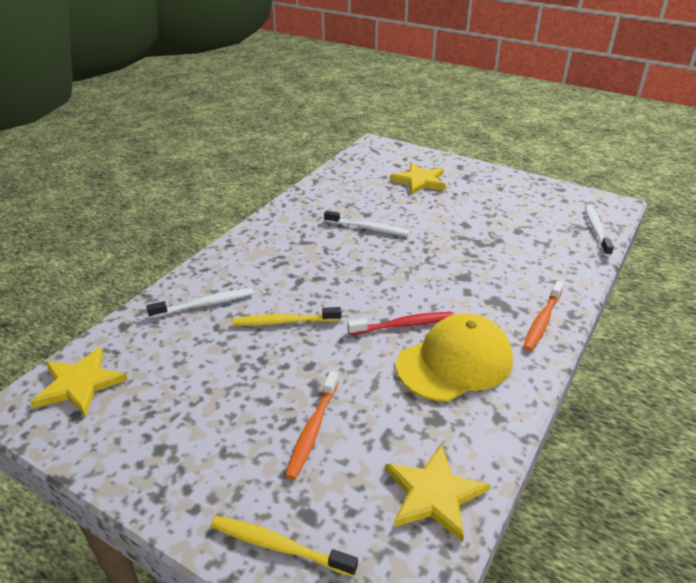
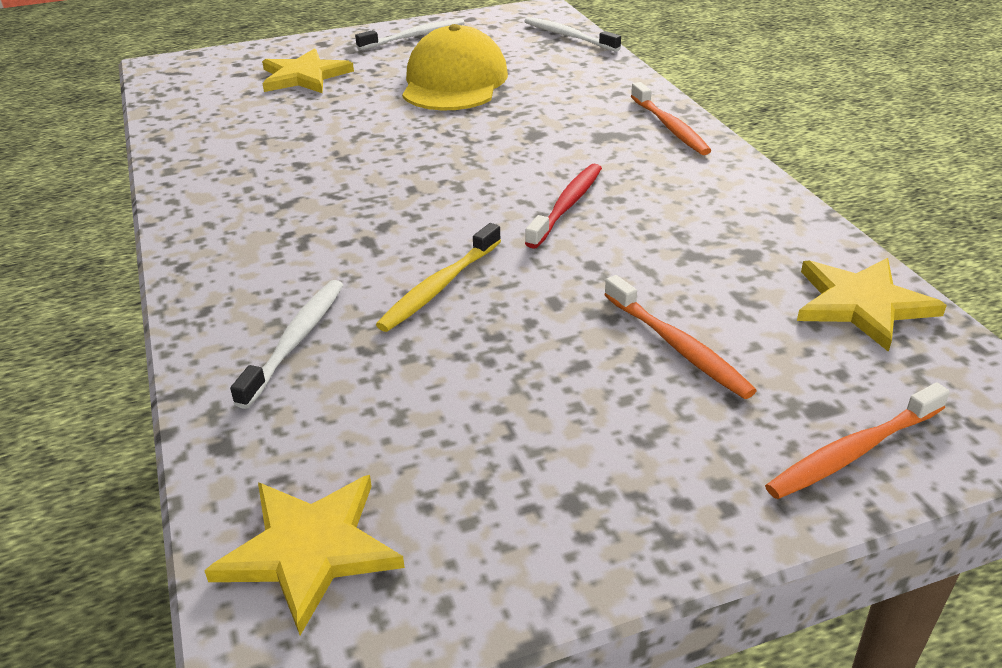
camera: 50 degrees left, 0 degrees up
yellow toothbrush [211,516,358,577] -> orange toothbrush [765,383,950,499]
white toothbrush [324,210,410,236] -> white toothbrush moved to [355,18,465,50]
yellow cap [396,313,513,402] -> yellow cap moved to [402,24,508,110]

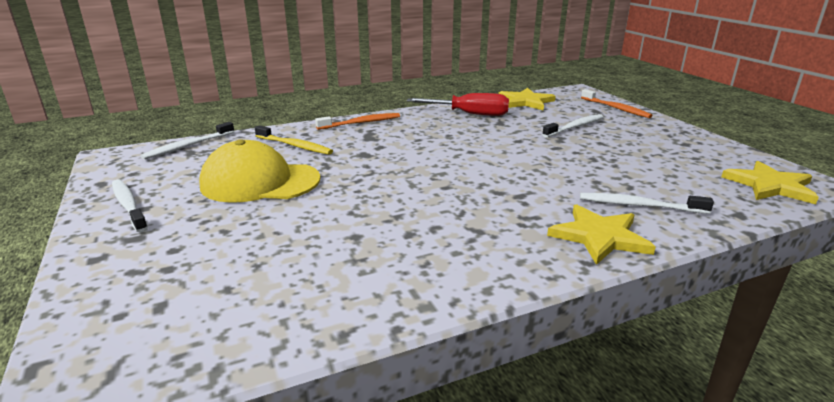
camera: 95 degrees left, 10 degrees down
yellow star [262,48,354,93] -> yellow star moved to [547,204,656,265]
yellow toothbrush [376,223,501,332] -> yellow toothbrush moved to [255,125,333,155]
red toothbrush [525,164,602,249] -> none
orange toothbrush [604,275,757,399] -> white toothbrush [542,114,603,137]
none -> red screwdriver [407,93,509,116]

